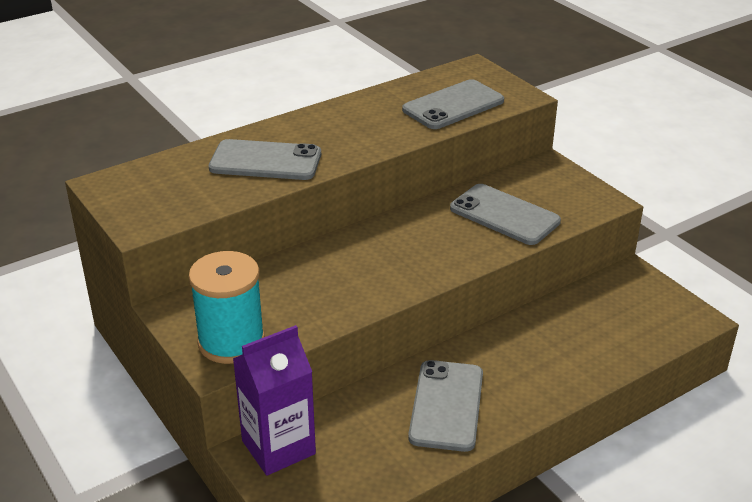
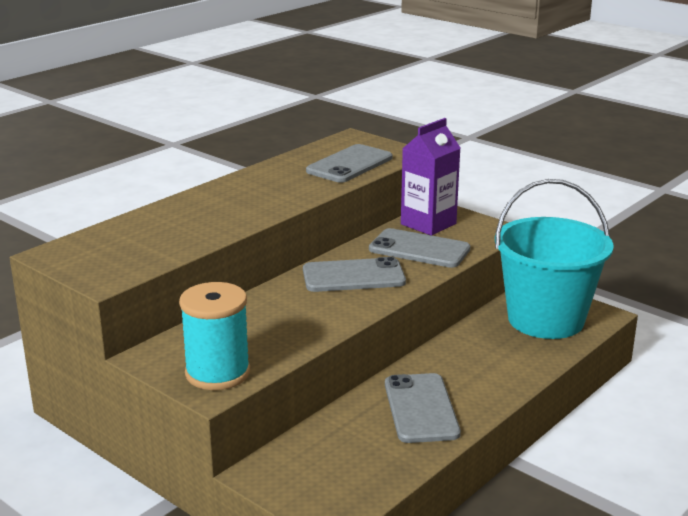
camera: 15 degrees left, 10 degrees down
grey phone [209,139,321,180] -> grey phone moved to [303,257,406,292]
purple carton [233,325,316,476] -> purple carton moved to [401,118,460,236]
none -> turquoise bucket [495,179,614,339]

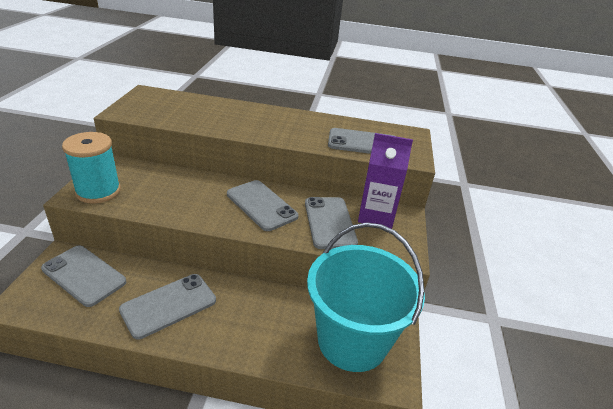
camera: 55 degrees right, 10 degrees up
none -> grey phone [41,245,126,307]

